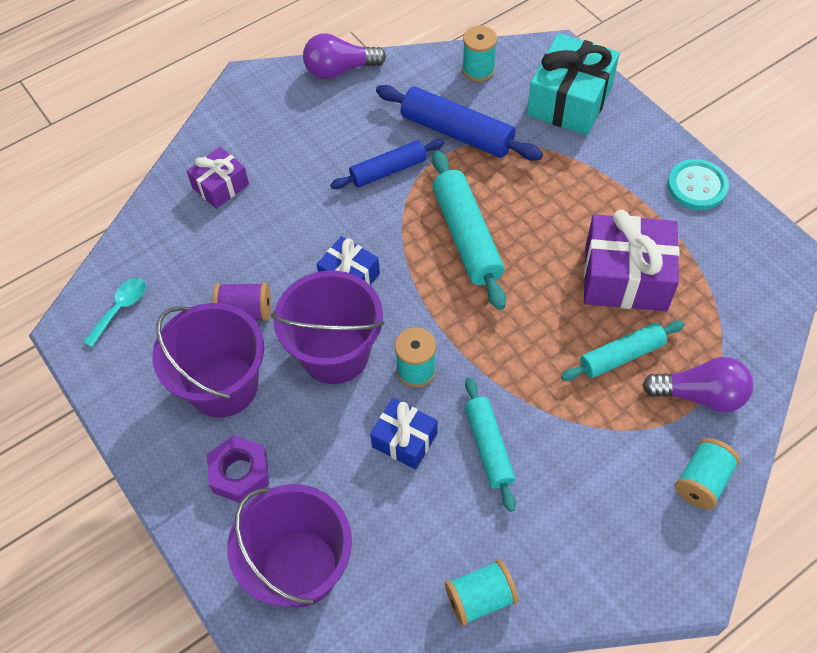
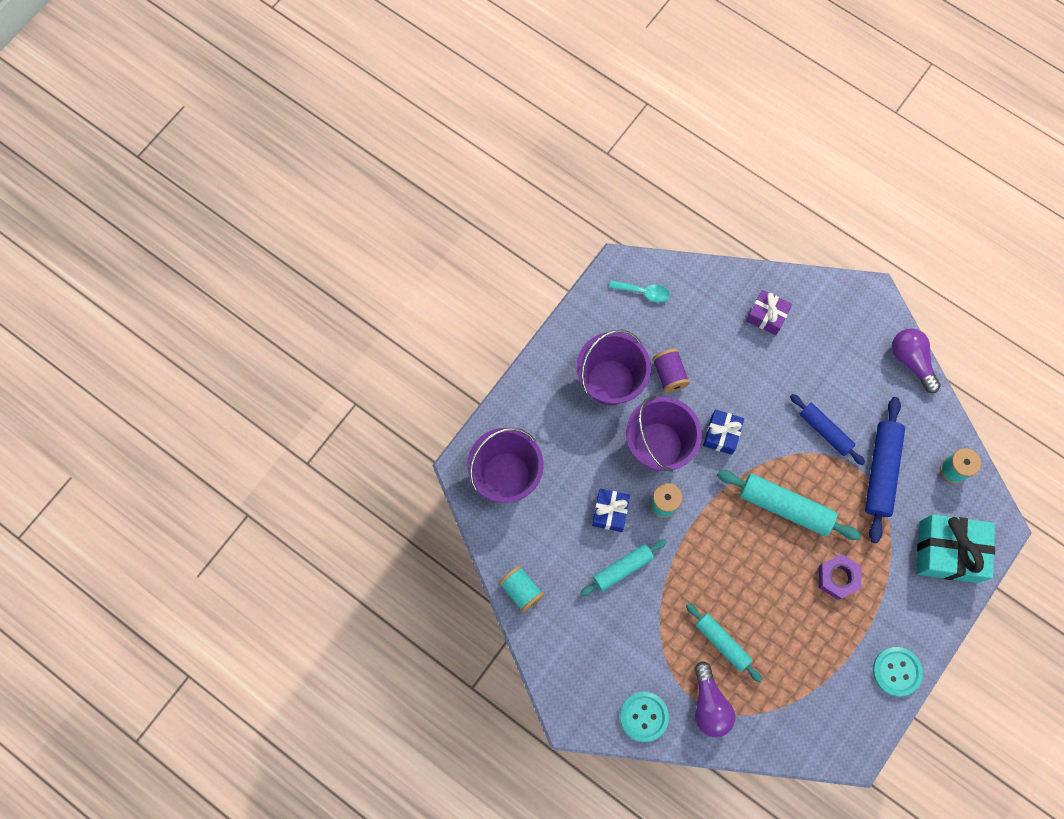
camera: 70 degrees right, 15 degrees up
purple nut [207,435,269,503] -> purple nut moved to [819,554,861,600]
turquoise rolling pin [432,151,506,310] -> turquoise rolling pin turned 60 degrees clockwise [717,470,861,540]
purple gift [584,210,680,311] -> none
turquoise spool [675,438,740,510] -> turquoise button [620,692,669,742]

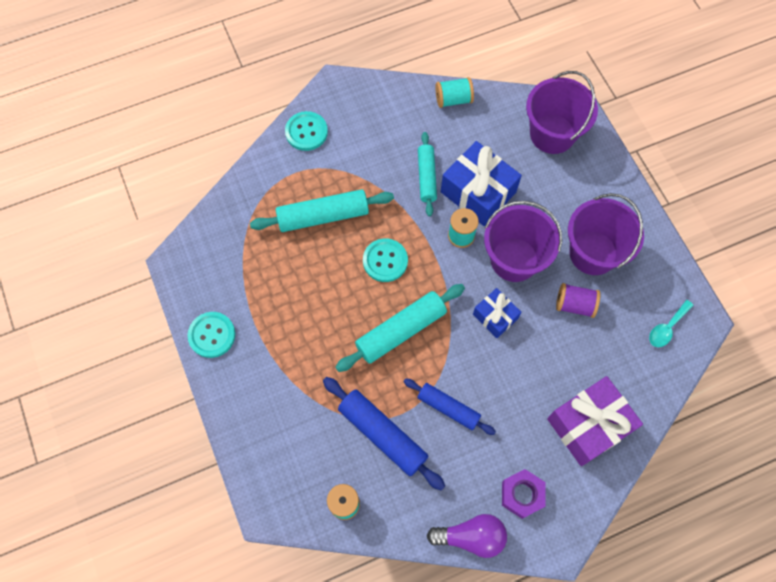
camera: 120 degrees right, 5 degrees down
blue gift [592,489,630,532] -> blue gift [441,141,522,226], size x1.77
turquoise rolling pin [686,603,762,682] -> turquoise rolling pin [250,189,394,232], size x1.52
purple light bulb [694,661,735,737] -> none
purple gift [746,290,792,335] -> purple gift [547,376,643,466], size x1.77
blue rolling pin [790,394,865,465] -> blue rolling pin turned 45 degrees clockwise [404,378,496,435]
purple nut [819,554,861,600] -> purple nut moved to [502,469,546,519]
turquoise gift [917,514,995,583] -> none
none -> turquoise button [363,238,408,282]

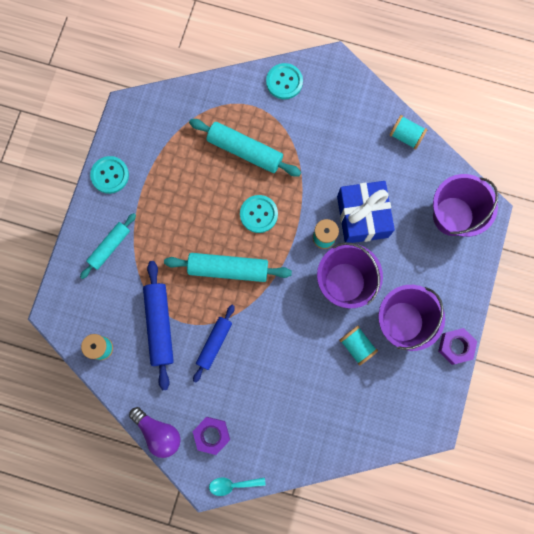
camera: 40 degrees right, 10 degrees up
blue rolling pin [404,378,496,435] -> blue rolling pin turned 45 degrees clockwise [193,305,235,382]
turquoise rolling pin [418,132,437,216] -> turquoise rolling pin moved to [80,213,136,279]
blue gift [473,288,521,338] -> none
purple gift [547,376,643,466] -> none
purple spool [556,283,600,318] -> turquoise spool [339,326,378,366]
turquoise spoon [649,300,694,347] -> turquoise spoon moved to [209,477,265,496]
none -> purple nut [438,328,477,365]

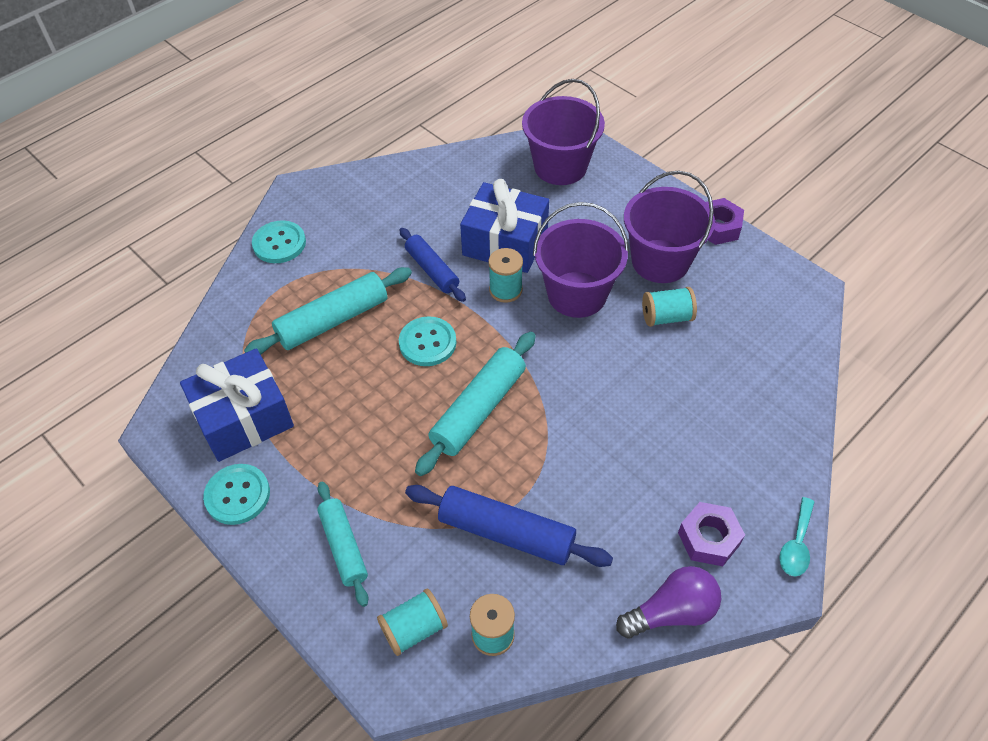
camera: 60 degrees left, 25 degrees down
blue rolling pin [193,305,235,382] -> blue rolling pin moved to [399,228,466,302]
turquoise spool [390,115,427,150] -> turquoise spool moved to [377,589,448,656]
none -> blue gift [180,348,294,462]

